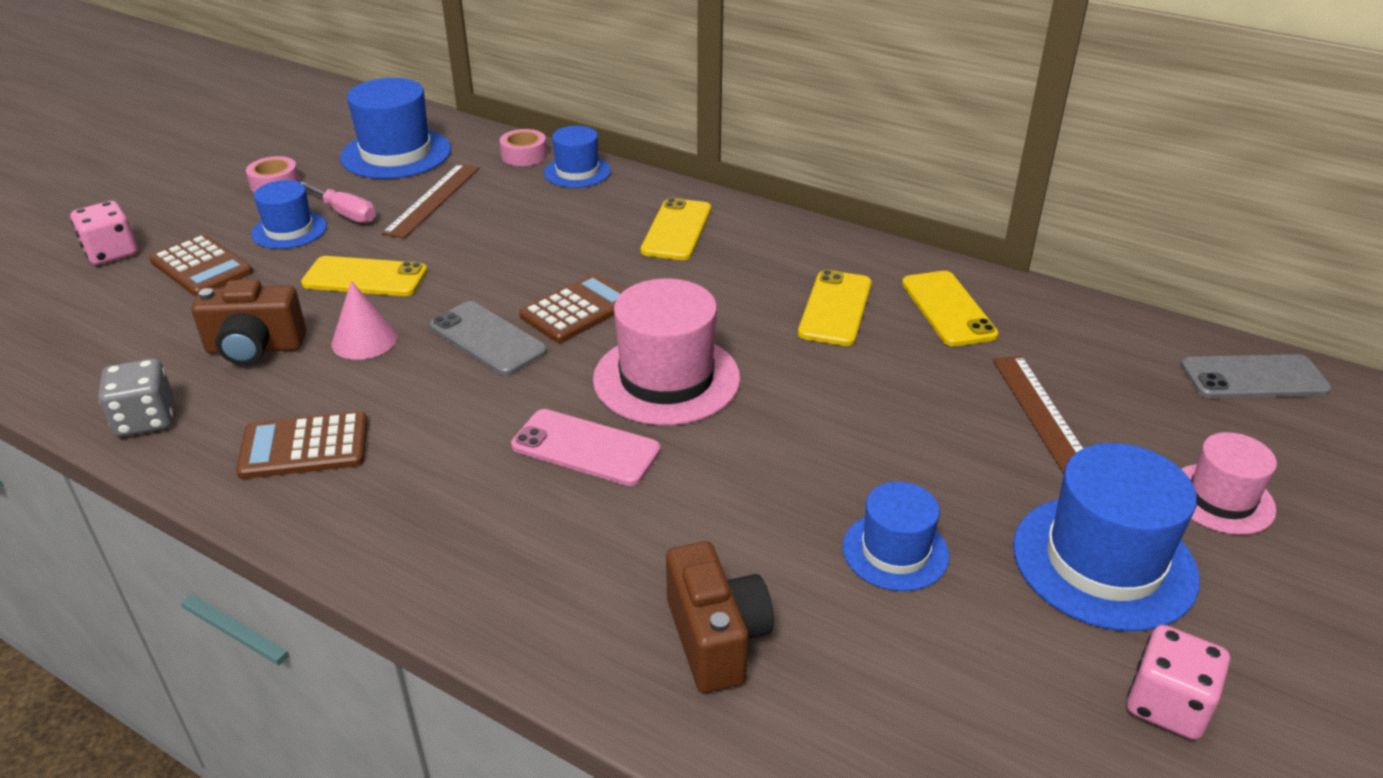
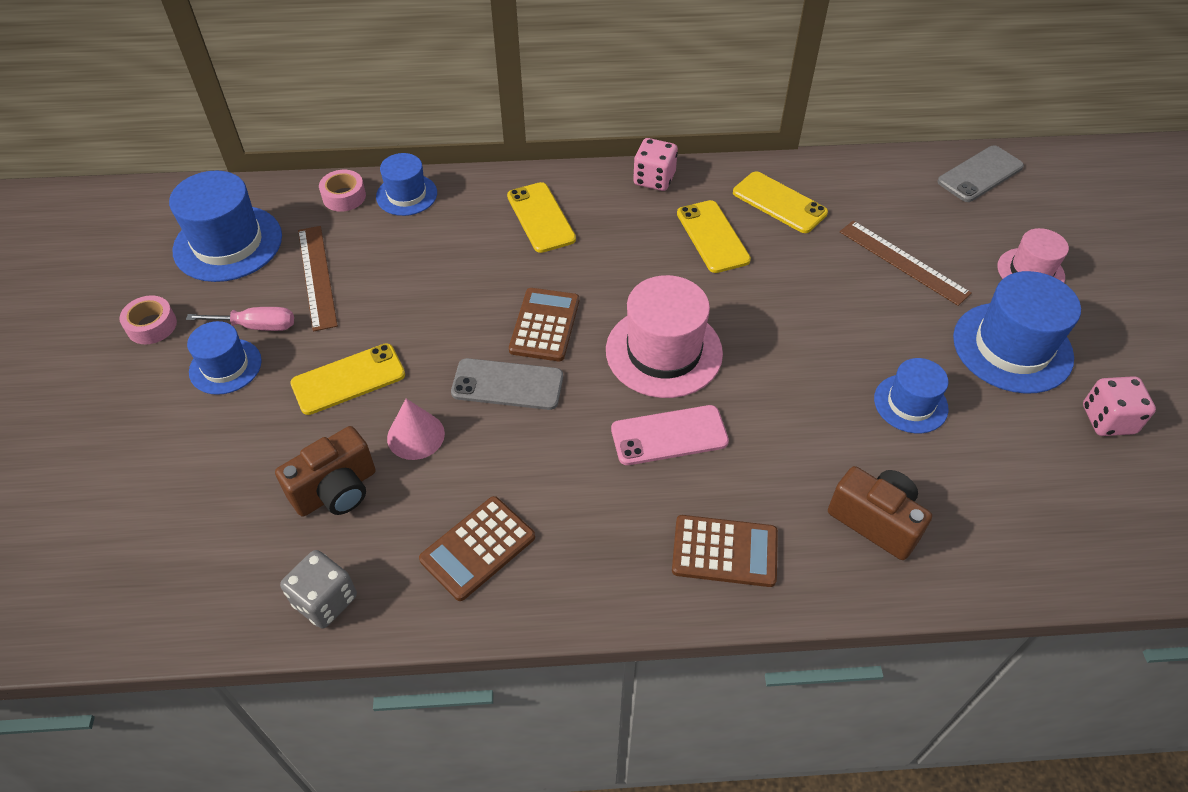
camera: 35 degrees left, 15 degrees up
pink dice [71,201,137,265] -> pink dice moved to [633,138,678,191]
brown calculator [150,234,253,297] -> brown calculator moved to [672,515,778,587]

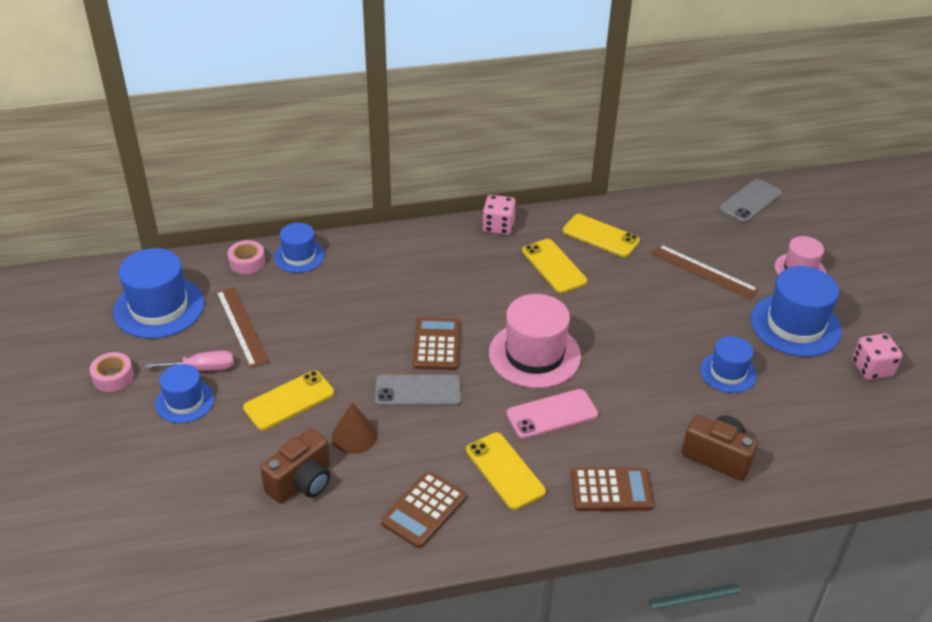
camera: 10 degrees left, 10 degrees down
grey dice [280,550,357,629] -> none
pink cone [387,399,445,460] -> brown cone [332,403,378,454]
yellow phone [507,182,576,253] -> yellow phone moved to [466,433,546,510]

